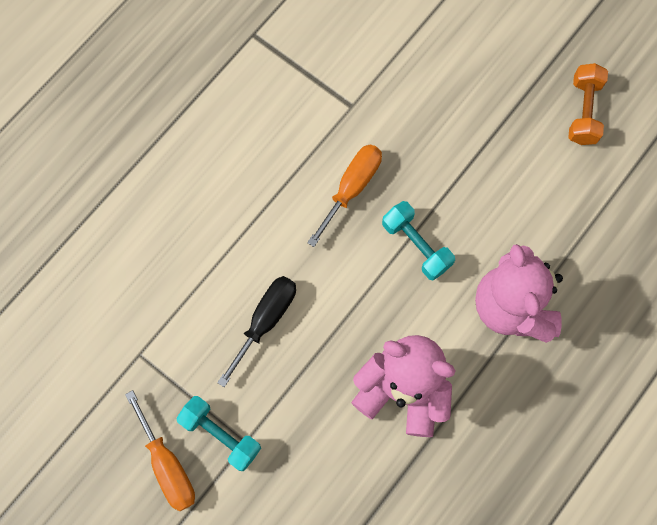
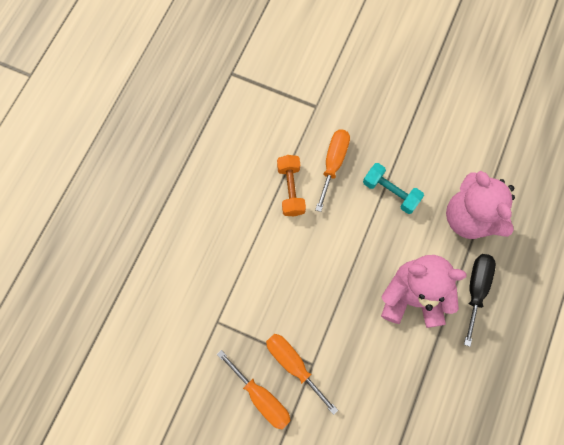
camera: 15 degrees left, 0 degrees up
turquoise dumbbell [176,396,261,471] -> orange screwdriver [266,334,338,415]
black screwdriver [217,276,296,387] -> black screwdriver moved to [464,254,496,346]
orange dumbbell [568,63,608,145] -> orange dumbbell moved to [277,155,306,216]

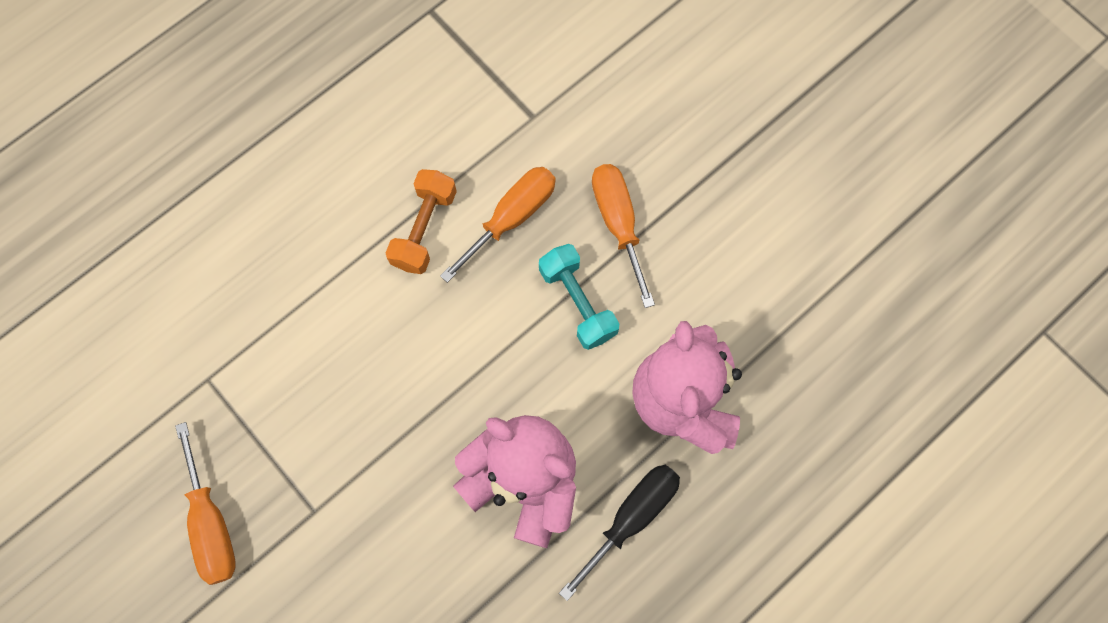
camera: 25 degrees right, 0 degrees up
orange screwdriver [266,334,338,415] -> orange screwdriver moved to [592,164,655,308]

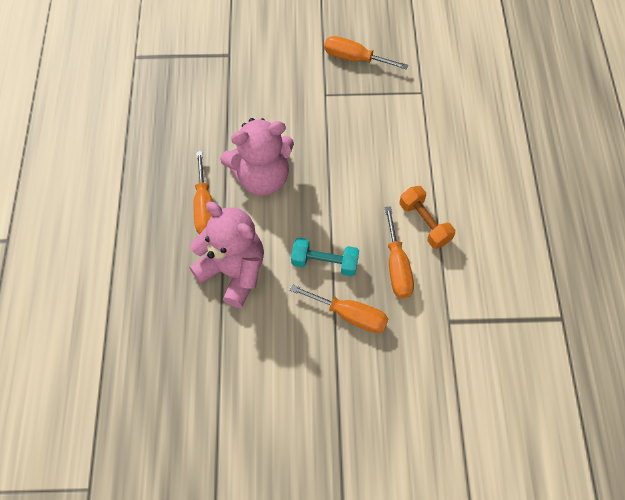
camera: 130 degrees right, 10 degrees down
black screwdriver [559,465,680,601] -> orange screwdriver [193,151,213,234]

